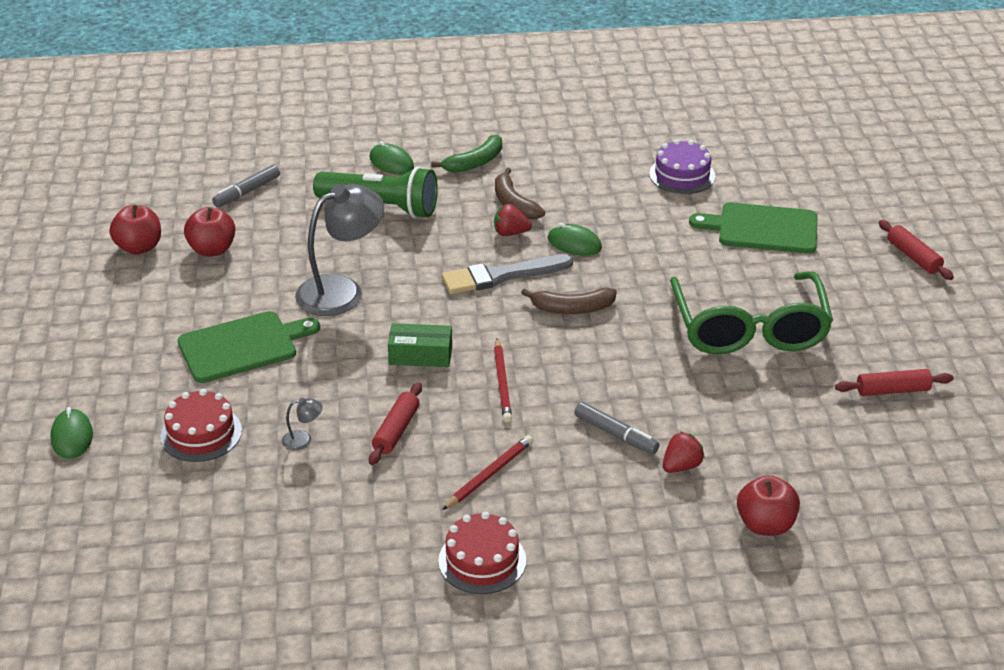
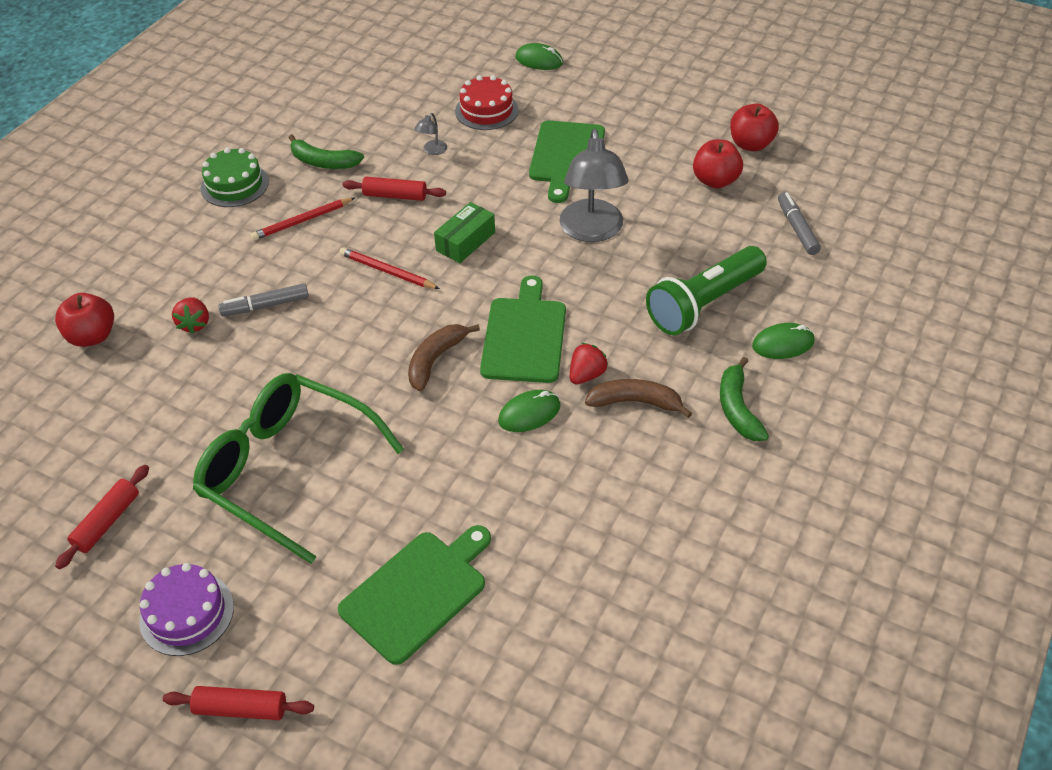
camera: 125 degrees right, 10 degrees up
red rolling pin [369,382,422,465] -> red rolling pin turned 45 degrees counterclockwise [343,177,446,201]
red cake [438,512,526,594] -> green cake [201,148,269,207]
grey brush [442,254,573,294] -> green cutting board [480,275,566,383]
red pencil [442,435,533,510] -> red pencil turned 75 degrees clockwise [250,198,355,241]
purple cake [649,139,715,194] -> purple cake moved to [139,563,234,656]
none -> green banana [288,134,364,169]

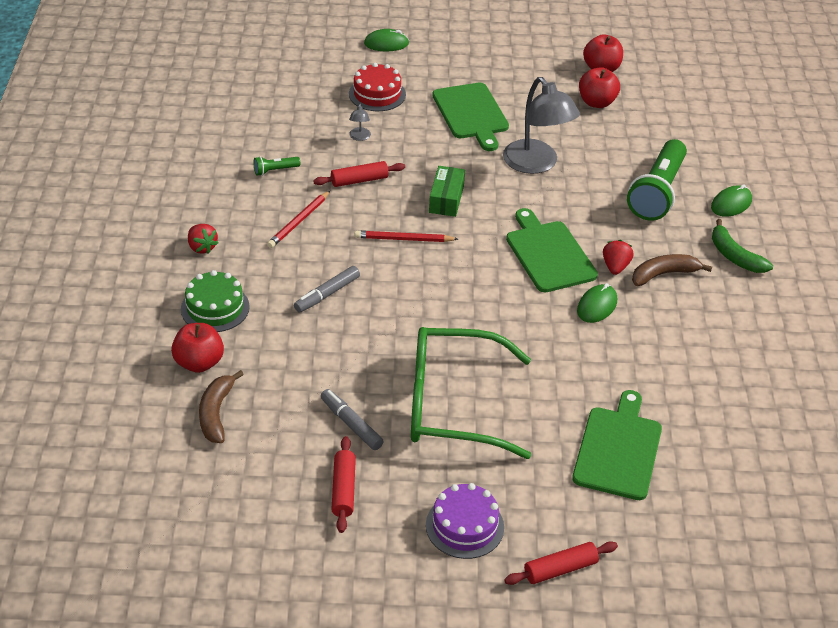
camera: 30 degrees left, 5 degrees down
red strawberry [172,297,209,334] -> red strawberry moved to [188,224,218,254]
green cake [201,148,269,207] -> green cake moved to [181,270,250,332]
green banana [288,134,364,169] -> green flashlight [253,156,300,176]
brown banana [408,324,480,392] -> brown banana moved to [199,370,244,443]
grey marker [778,192,821,255] -> grey marker moved to [321,389,384,450]

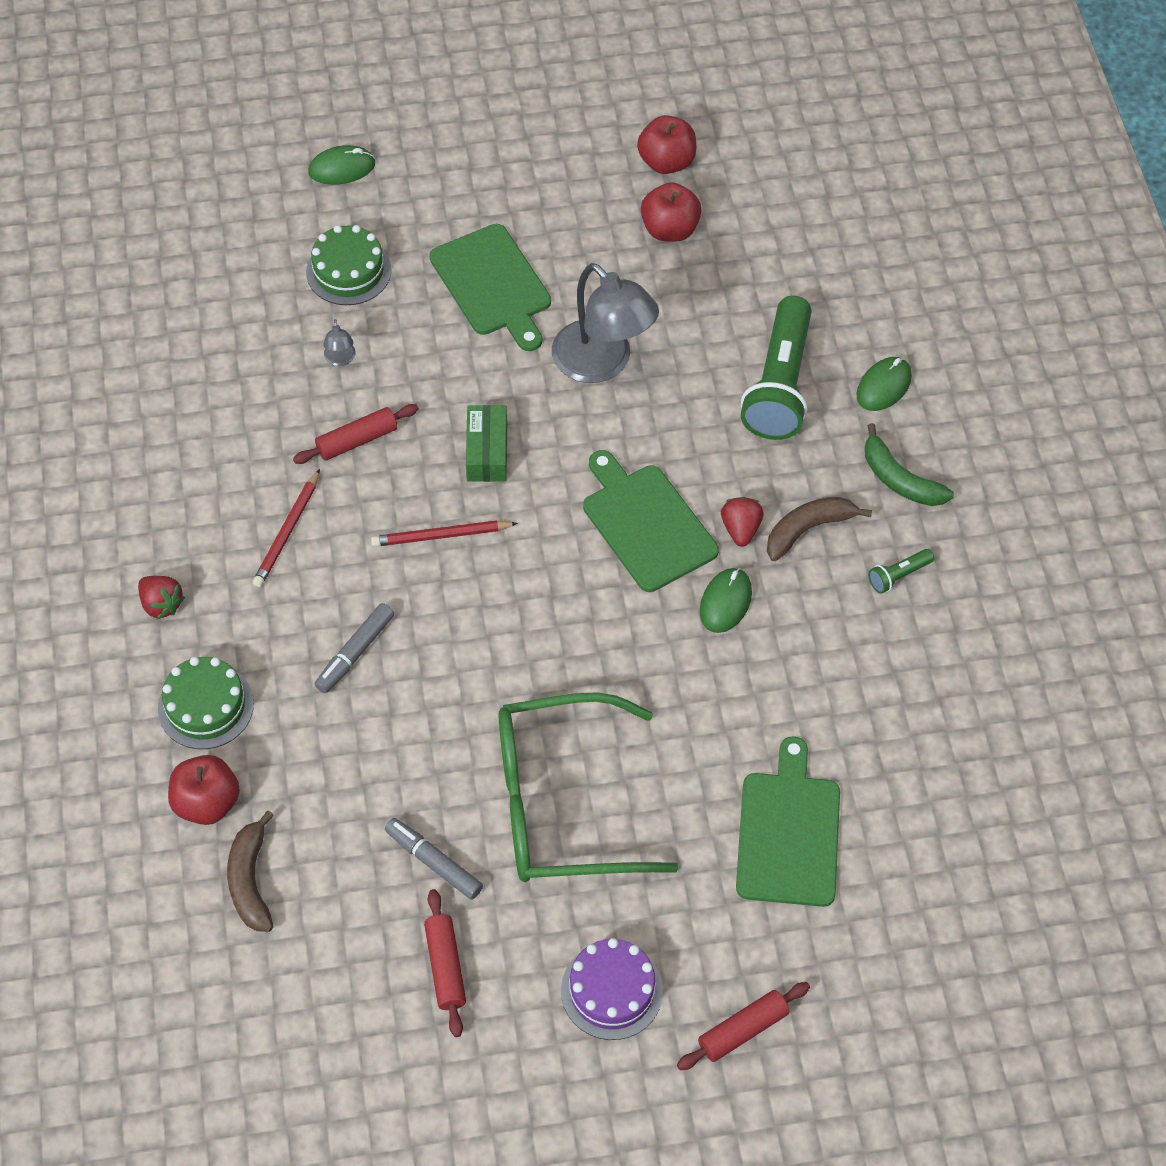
camera: 10 degrees left, 15 degrees up
green flashlight [253,156,300,176] -> green flashlight moved to [868,549,934,594]
red cake [349,63,406,111] -> green cake [306,225,391,305]

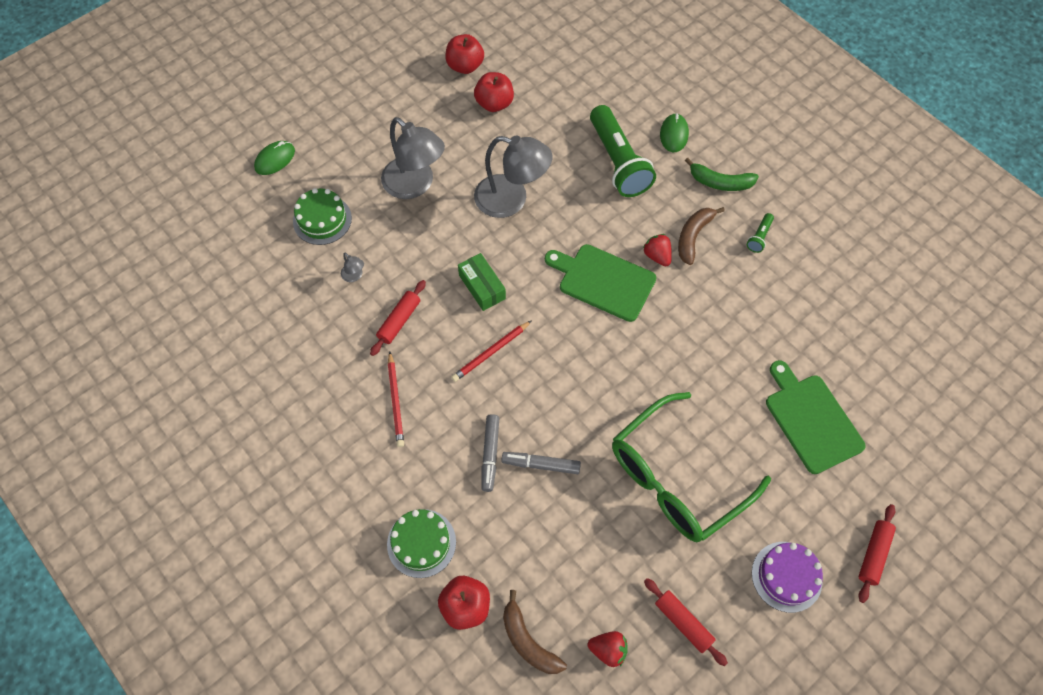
camera: 30 degrees left, 5 degrees up
red strawberry [138,576,185,619] -> red strawberry moved to [588,631,628,667]
grey marker [385,818,483,900] -> grey marker moved to [501,452,581,474]
green cutting board [429,224,551,351] -> grey lamp [381,117,445,199]
green mouse [700,568,752,633] -> none

